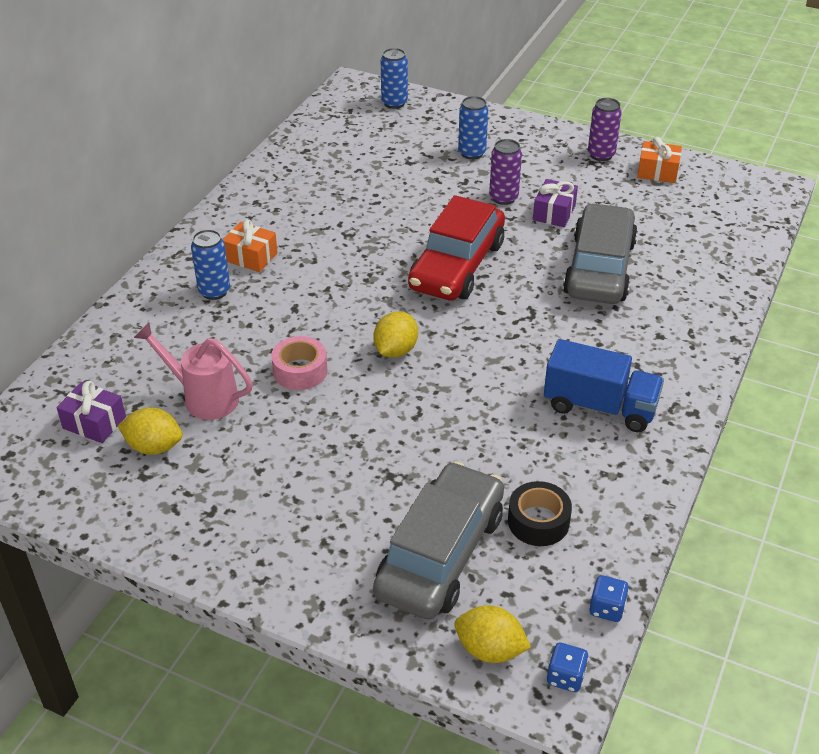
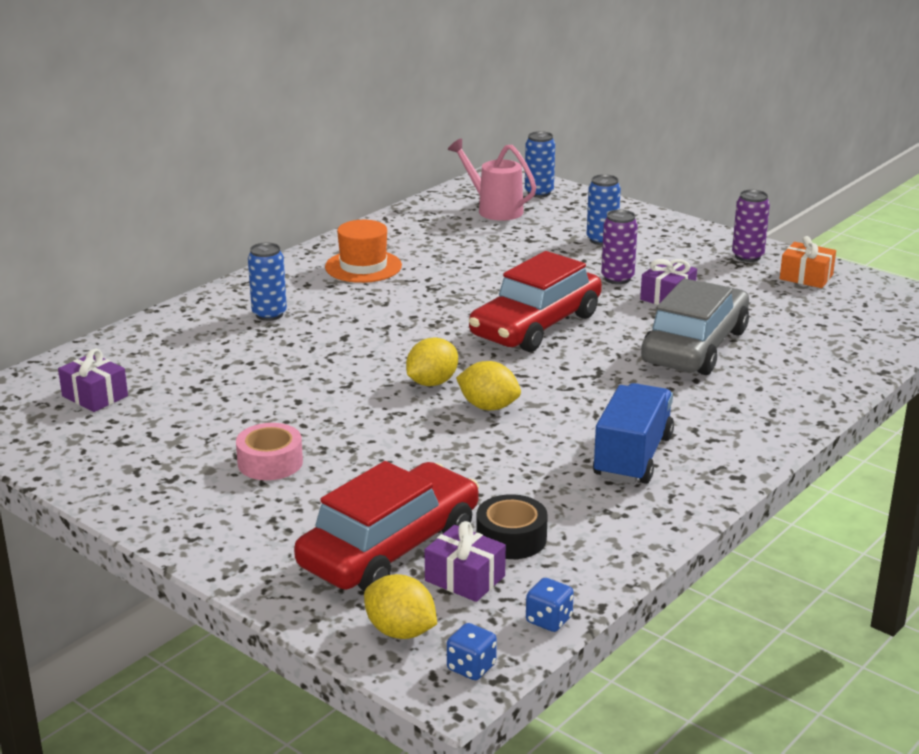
camera: 15 degrees right, 15 degrees down
yellow lemon [118,407,183,455] -> yellow lemon moved to [456,361,521,410]
pink watering can [134,323,253,420] -> pink watering can moved to [448,138,536,221]
orange gift [223,219,278,272] -> none
pink tape [271,336,327,390] -> pink tape moved to [236,423,303,480]
grey car [373,461,504,620] -> red car [294,461,479,591]
blue truck [544,339,664,432] -> blue truck turned 105 degrees counterclockwise [593,383,674,484]
none -> orange hat [325,220,402,283]
none -> purple gift [425,521,506,602]

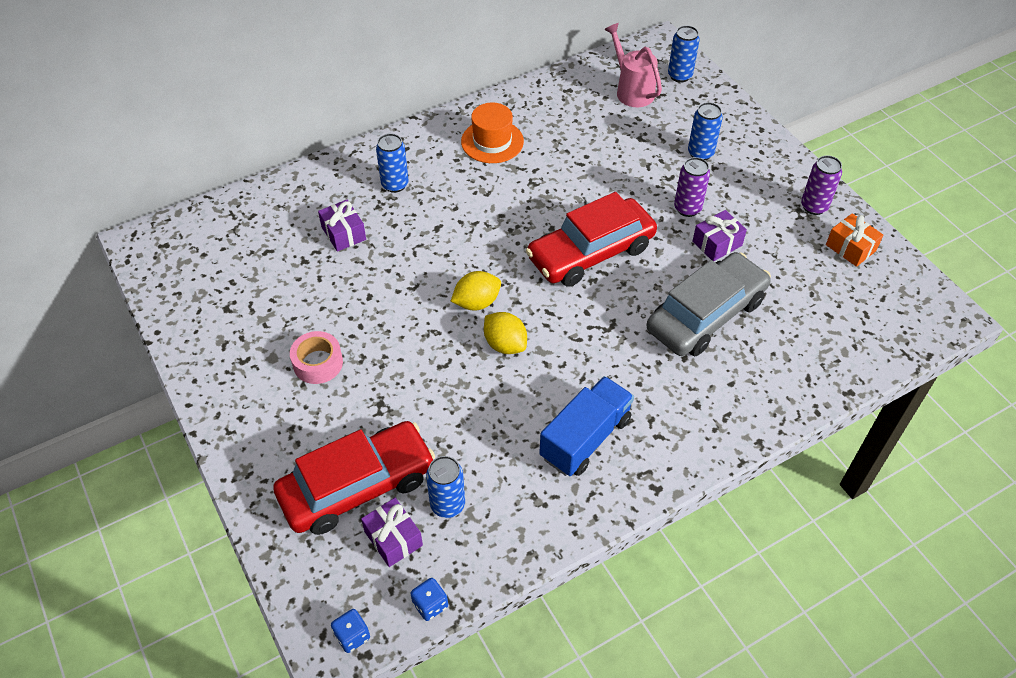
camera: 20 degrees right, 25 degrees up
purple gift [58,349,128,412] -> purple gift moved to [318,200,366,252]
yellow lemon [364,574,437,639] -> none
black tape [476,494,548,559] -> blue can [426,456,465,518]

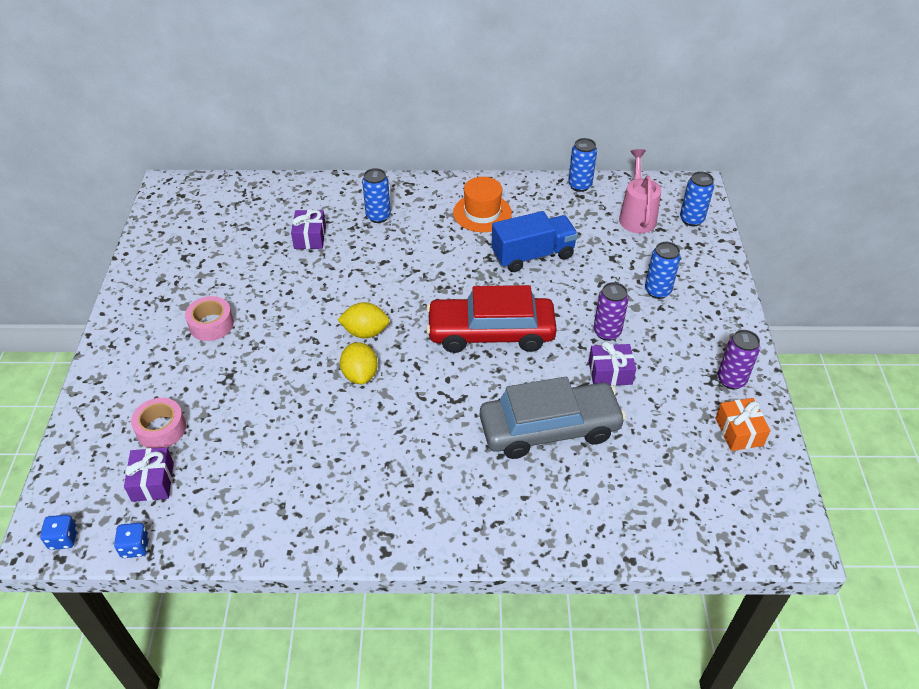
camera: 30 degrees right, 5 degrees down
red car [273,421,435,535] -> pink tape [131,398,186,449]
blue can [426,456,465,518] -> blue can moved to [568,138,597,192]
blue truck [539,376,634,476] -> blue truck moved to [491,211,578,272]

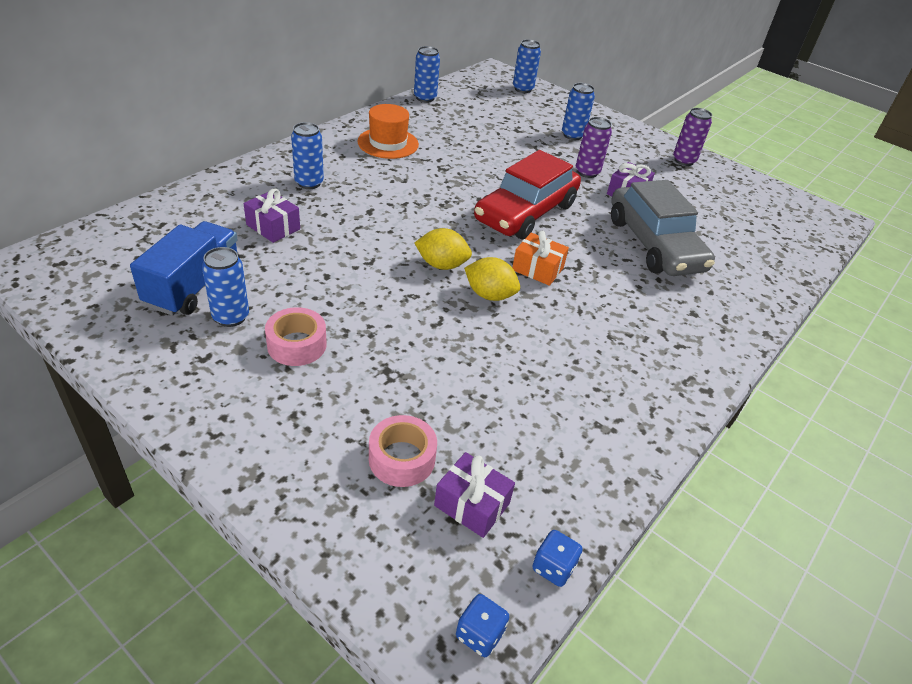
camera: 55 degrees left, 5 degrees down
yellow lemon [337,302,389,338] -> yellow lemon turned 60 degrees clockwise [414,228,472,270]
grey car [480,377,626,459] -> grey car turned 135 degrees clockwise [611,180,715,276]
blue truck [491,211,578,272] -> blue truck moved to [130,221,240,316]
pink watering can [619,149,661,233] -> none
orange gift [715,398,770,451] -> orange gift moved to [512,231,569,286]
none -> blue can [202,247,249,327]

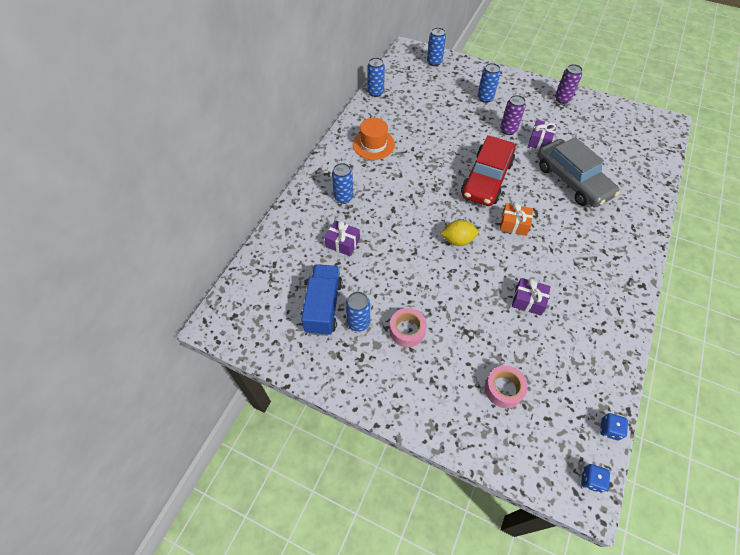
camera: 10 degrees left, 15 degrees up
purple gift [434,452,515,538] -> purple gift moved to [512,278,551,315]
yellow lemon [464,257,520,301] -> none

